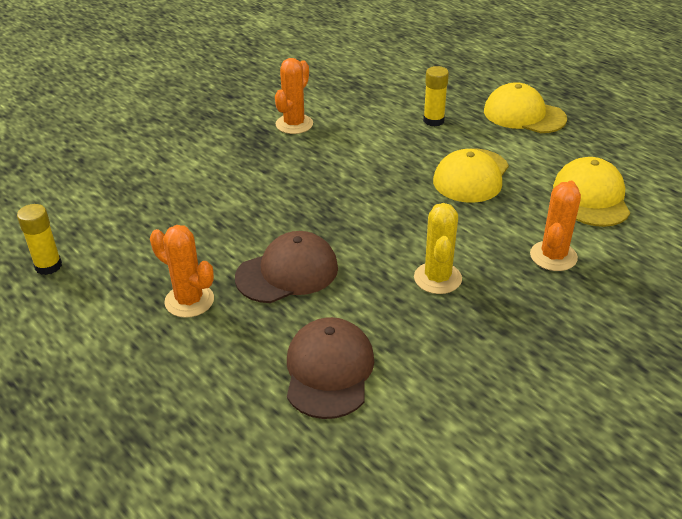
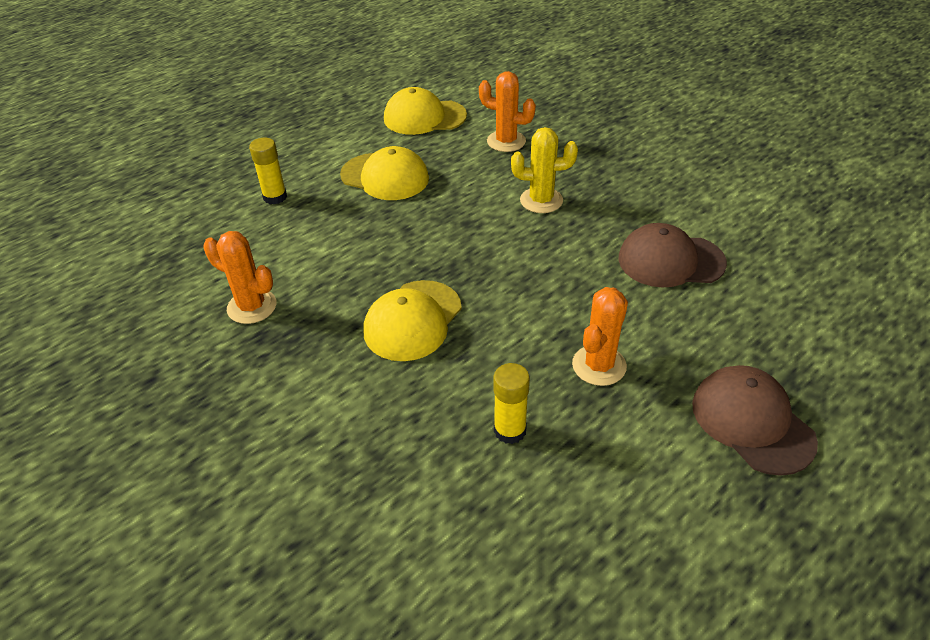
camera: 90 degrees left, 5 degrees up
yellow glue stick [17,204,62,275] -> yellow glue stick moved to [493,363,530,444]
brown cap [235,231,338,303] -> brown cap moved to [692,365,818,476]
yellow cap [484,82,567,133] -> yellow cap moved to [363,280,462,361]

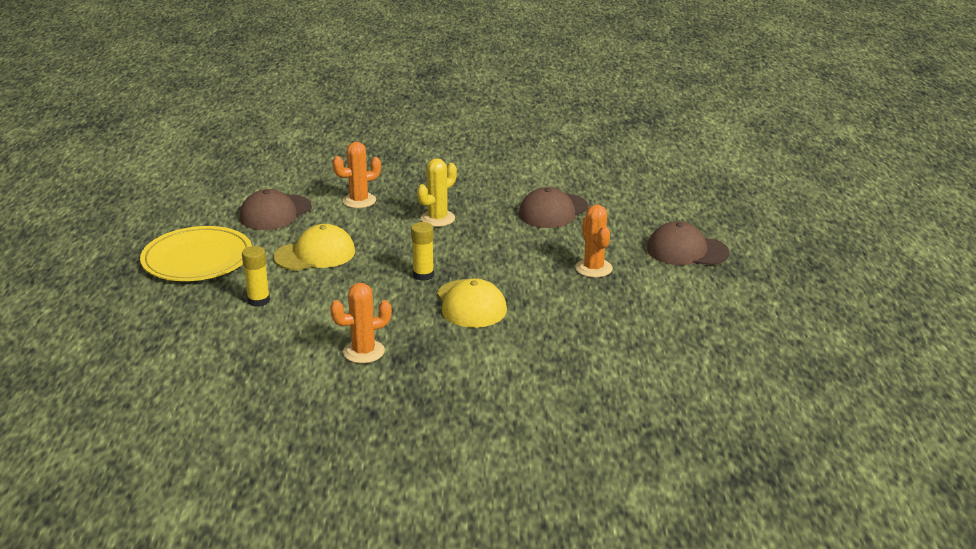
camera: 50 degrees left, 15 degrees down
yellow cap [384,87,467,135] -> brown cap [240,189,312,230]
yellow glue stick [493,363,530,444] -> yellow glue stick moved to [411,222,434,281]
none -> yellow plate [140,226,252,281]

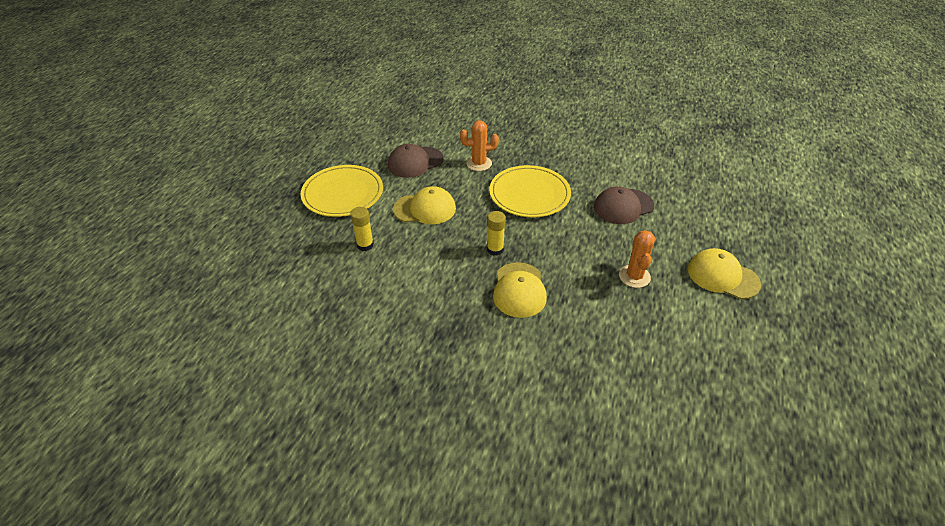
camera: 20 degrees right, 15 degrees up
orange cactus [330,283,392,363] -> none
yellow cactus [417,158,457,227] -> yellow plate [489,165,571,217]
brown cap [647,221,730,265] -> yellow cap [688,248,761,299]

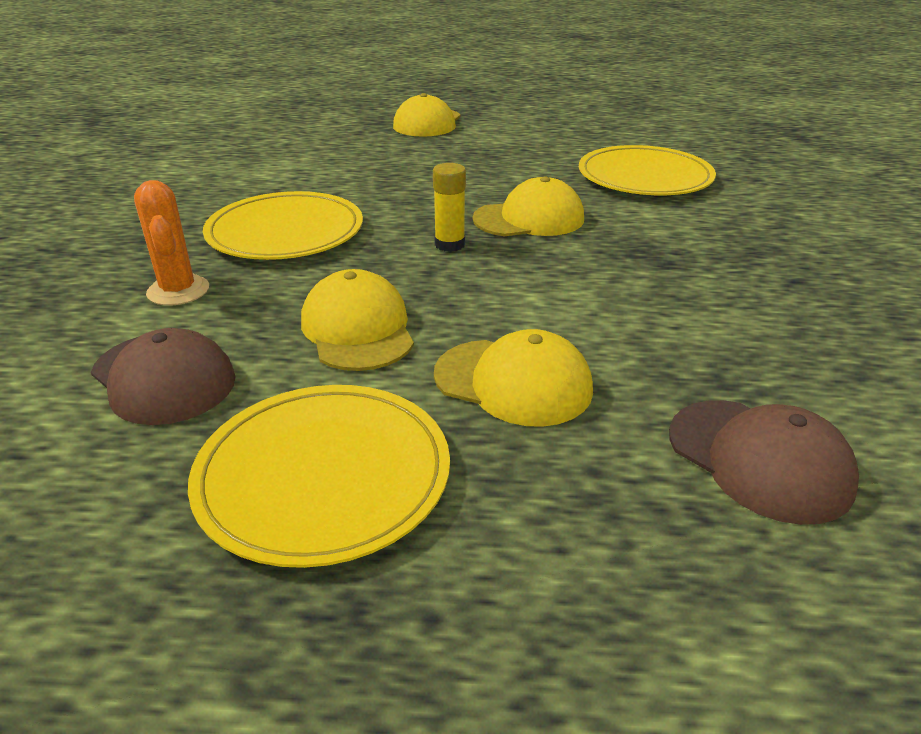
camera: 105 degrees left, 10 degrees down
yellow glue stick [350,207,374,251] -> yellow cap [434,329,593,427]
brown cap [594,186,654,224] -> brown cap moved to [669,400,859,525]
orange cactus [619,230,655,288] -> none
none -> yellow plate [579,145,716,195]

